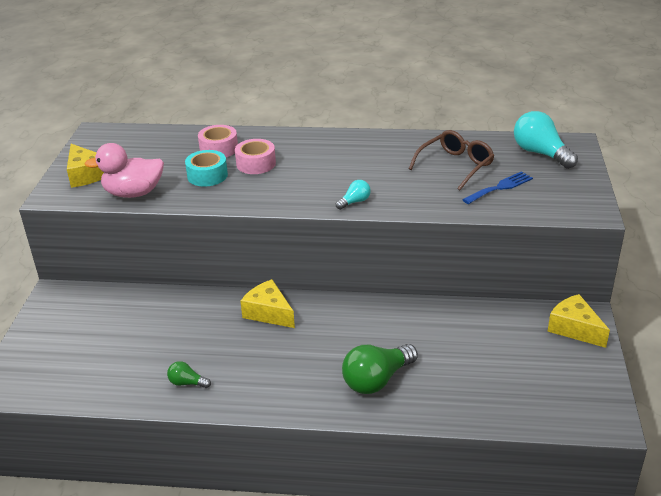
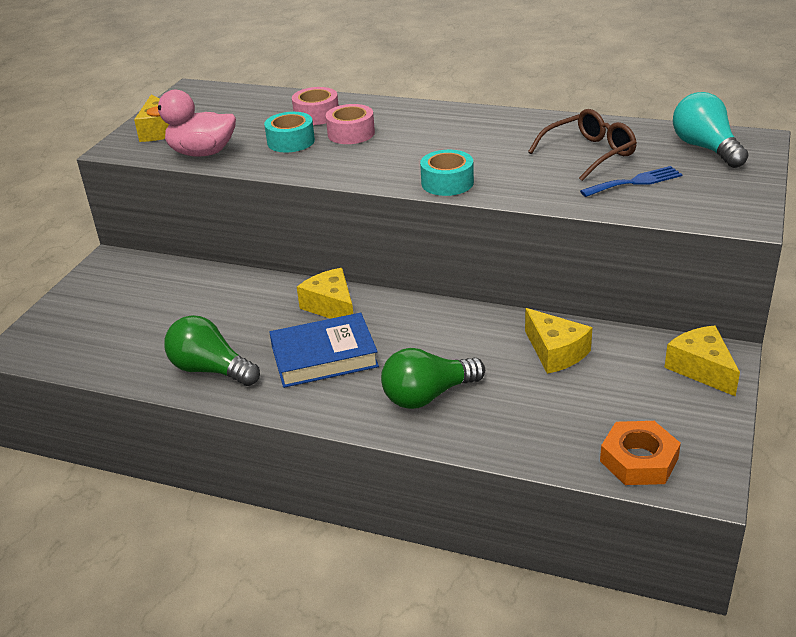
camera: 15 degrees right, 0 degrees up
green light bulb [167,361,211,388] -> green light bulb [164,315,260,386], size x1.99
turquoise light bulb [336,180,371,210] -> turquoise tape [420,150,474,196]
none -> blue book [269,313,379,388]
none -> yellow cheese [525,308,593,374]
none -> orange nut [600,421,681,485]

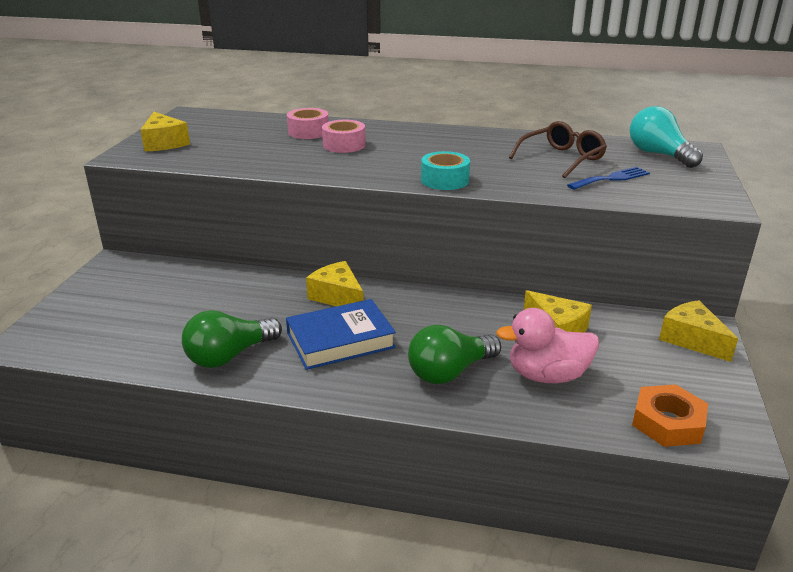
camera: 10 degrees left, 5 degrees down
pink duck [146,90,236,157] -> pink duck moved to [496,308,599,383]
green light bulb [164,315,260,386] -> green light bulb turned 60 degrees counterclockwise [182,310,282,368]
turquoise tape [264,112,315,152] -> none

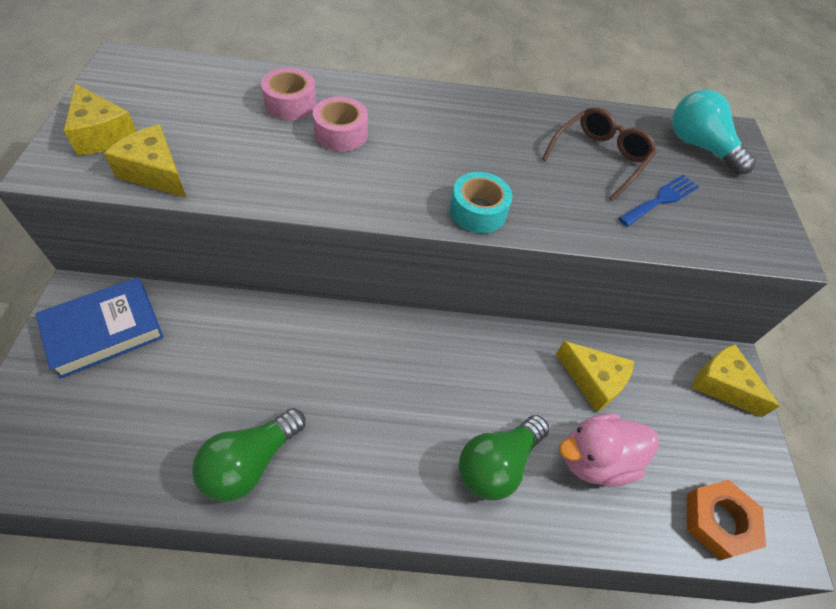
camera: 15 degrees left, 25 degrees up
blue book [286,299,396,370] -> blue book moved to [35,277,164,379]
yellow cheese [306,261,364,306] -> yellow cheese moved to [104,125,187,198]

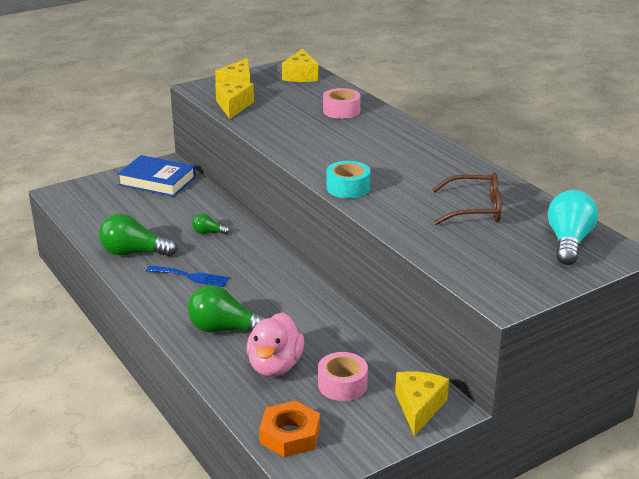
camera: 60 degrees right, 25 degrees down
pink tape [313,97,368,151] -> pink tape moved to [318,352,368,401]
yellow cheese [556,341,634,412] -> yellow cheese moved to [282,49,318,82]
pink duck [559,413,659,487] -> pink duck turned 120 degrees counterclockwise [247,312,304,377]
blue fork [618,175,699,226] -> blue fork moved to [146,265,229,287]
none -> green light bulb [192,214,230,235]

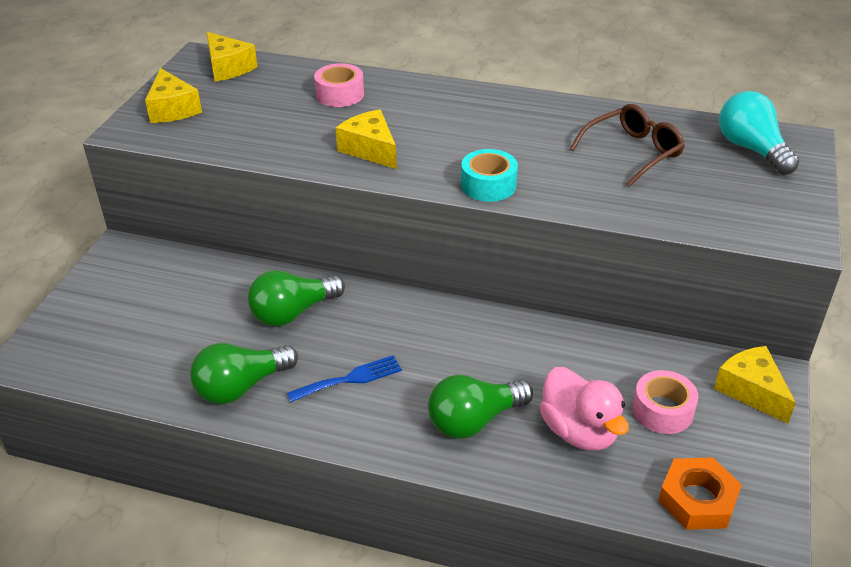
camera: 40 degrees left, 10 degrees up
blue book [117,155,196,197] -> none
green light bulb [192,214,230,235] -> green light bulb [248,270,345,327], size x1.99
yellow cheese [215,82,254,119] -> yellow cheese moved to [336,110,397,169]

